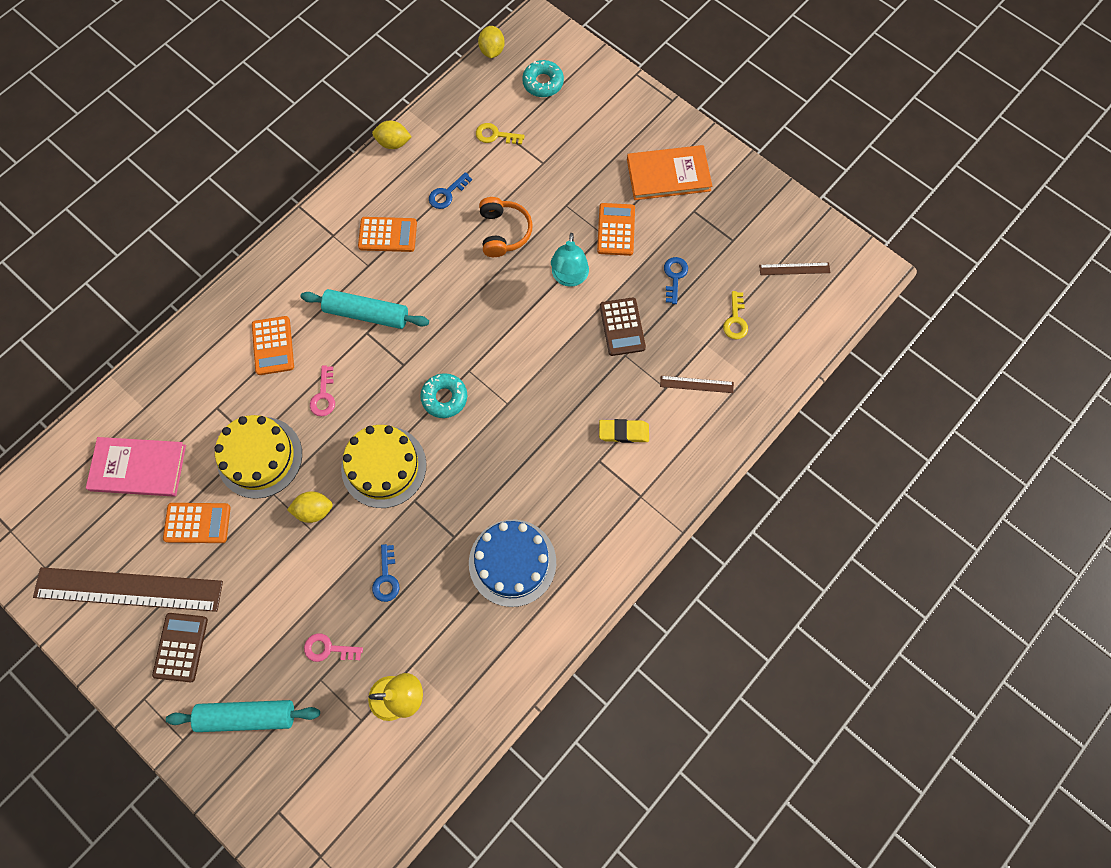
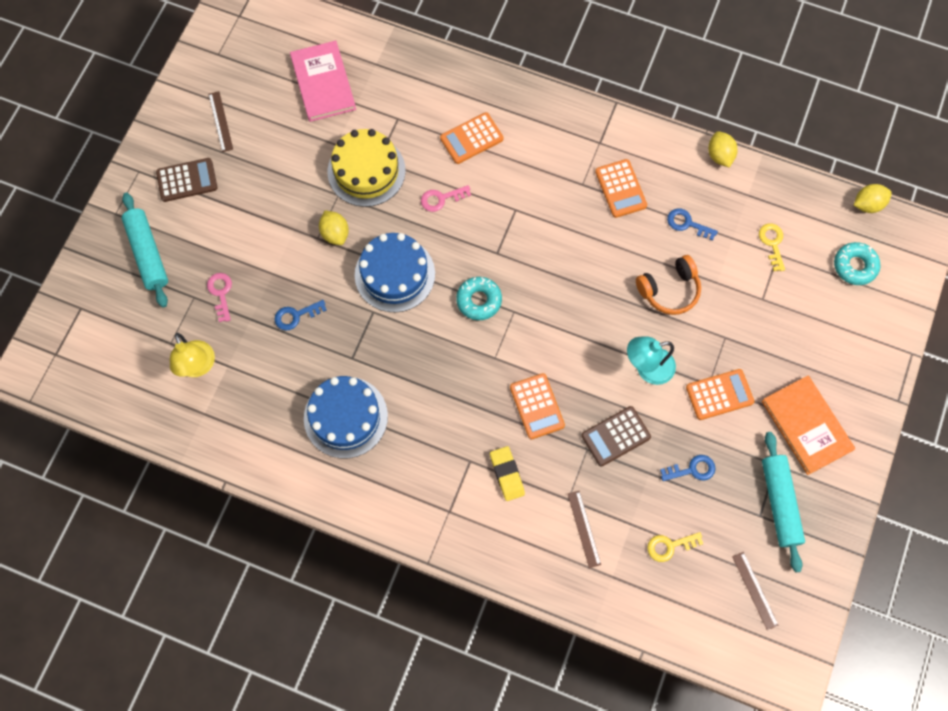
camera: 70 degrees right, 0 degrees up
brown ruler [33,567,223,612] -> brown ruler [209,91,233,152], size x0.42
orange calculator [163,503,231,543] -> orange calculator moved to [510,373,565,440]
turquoise rolling pin [300,289,429,329] -> turquoise rolling pin moved to [762,432,805,573]
yellow cake [341,425,426,508] -> blue cake [355,233,435,312]

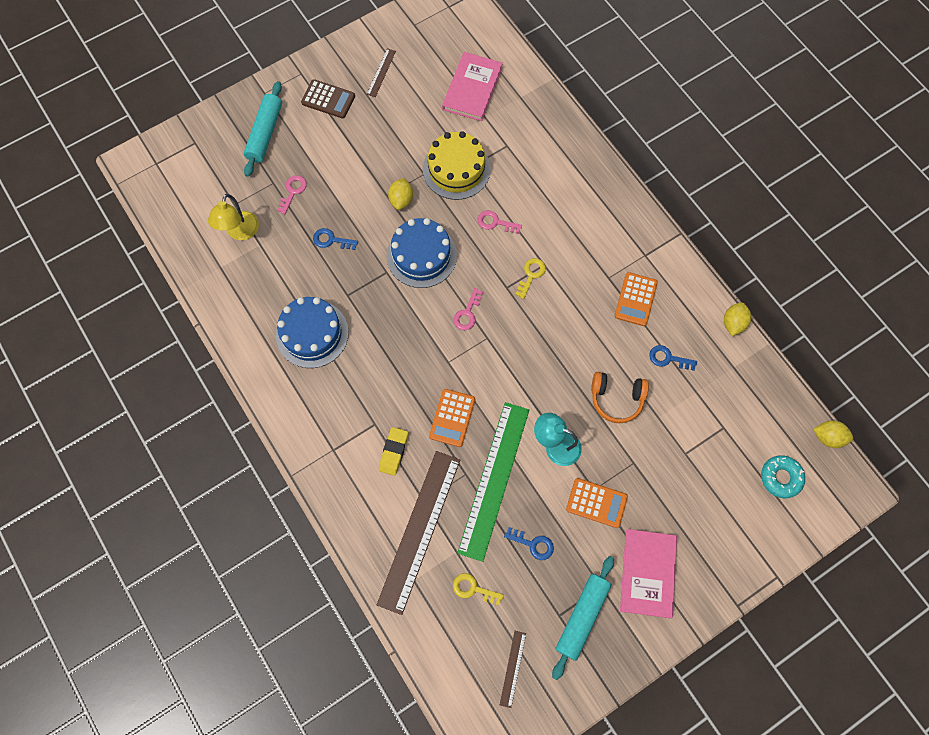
camera: 35 degrees right, 0 degrees up
orange calculator [440,112,504,164] -> none
turquoise donut [456,277,502,320] -> pink key [454,288,483,330]
brown ruler [568,491,601,568] -> brown ruler [377,451,460,615], size x2.36
brown calculator [581,406,651,466] -> green ruler [458,402,529,562]
blue key [667,208,718,241] -> blue key turned 45 degrees counterclockwise [649,345,697,371]
yellow key [759,223,785,271] -> yellow key moved to [515,258,546,299]
orange book [761,376,855,475] -> pink book [620,529,677,618]

